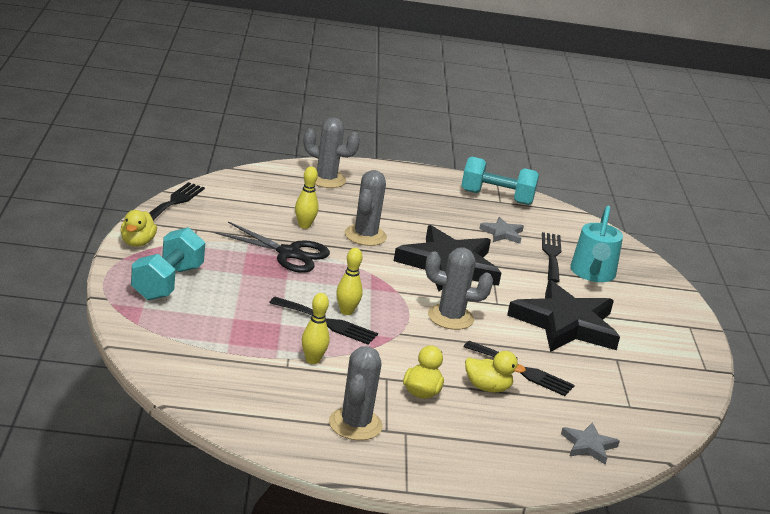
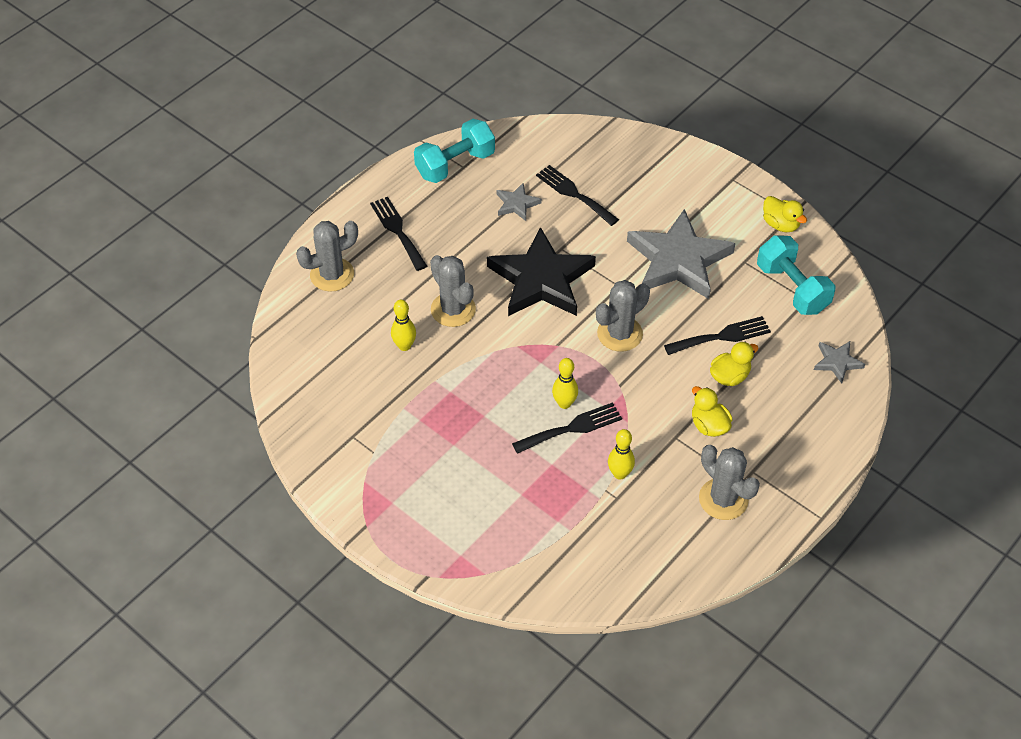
camera: 45 degrees left, 25 degrees up
yellow duck [120,210,157,247] -> yellow duck moved to [763,196,807,232]
turquoise dumbbell [131,227,205,301] -> turquoise dumbbell moved to [757,235,835,315]
black fork [149,182,205,221] -> black fork moved to [370,197,427,271]
black scissors [215,221,330,273] -> none
black star [507,280,620,352] -> grey star [627,209,735,299]
turquoise watering can [570,206,623,282] -> none

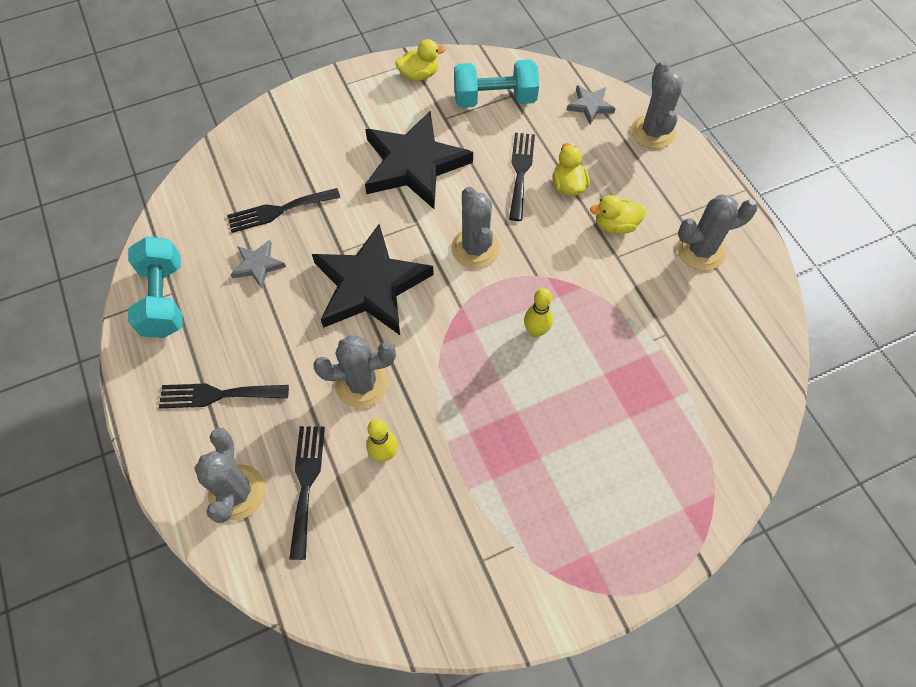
camera: 65 degrees left, 10 degrees up
black fork [512,402,622,454] -> black fork moved to [289,426,325,560]
yellow bowling pin [608,429,635,480] -> none
grey star [627,209,735,299] -> black star [365,111,473,209]
none -> grey cactus [631,61,683,149]

